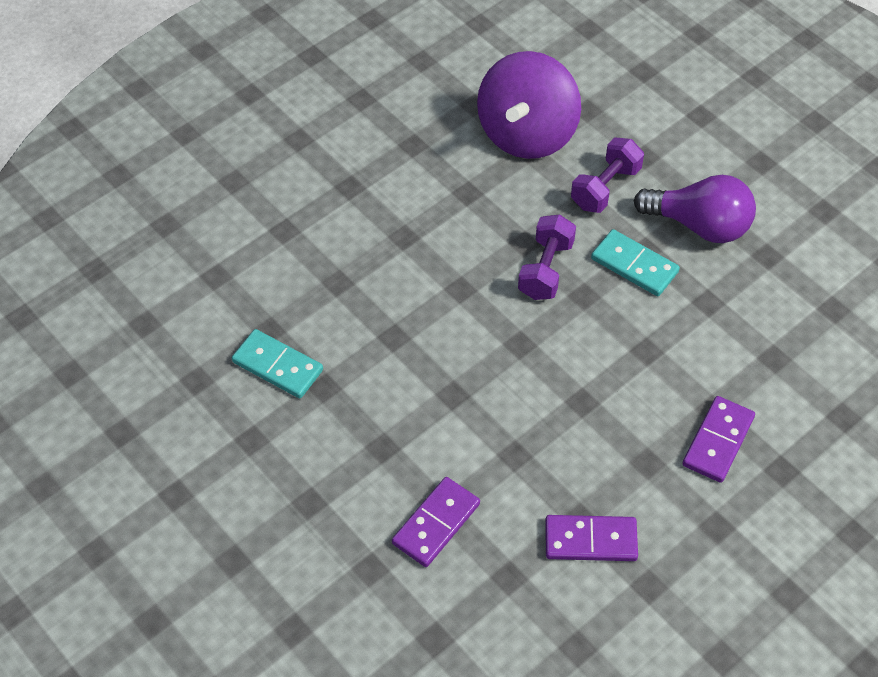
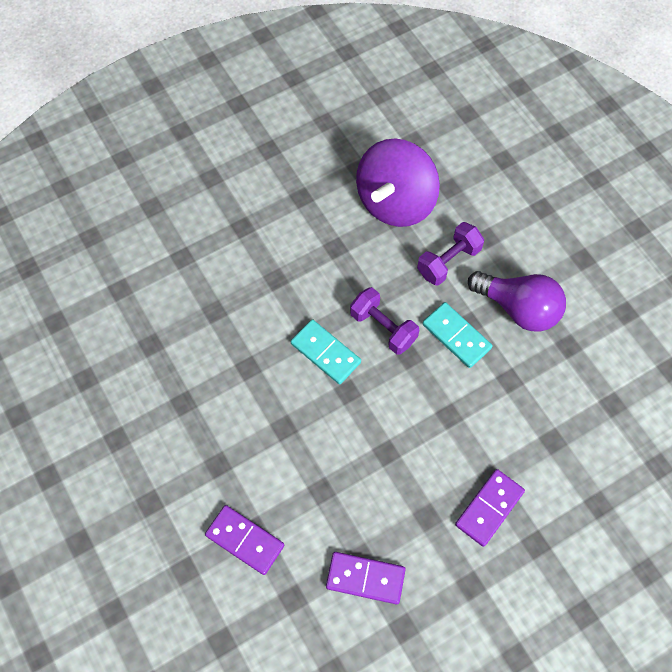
camera: 10 degrees right, 10 degrees up
turquoise domino [232,329,323,398] -> turquoise domino moved to [291,319,361,384]
purple domino [392,477,480,567] -> purple domino turned 75 degrees clockwise [205,505,284,575]
purple dumbbell [518,214,576,300] -> purple dumbbell turned 75 degrees counterclockwise [350,287,419,355]

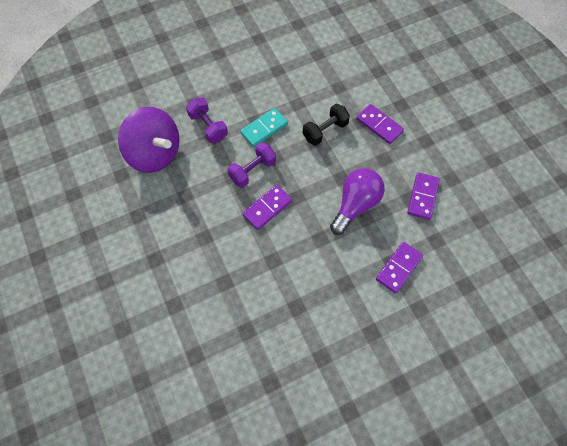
camera: 85 degrees left, 0 degrees up
turquoise domino [291,319,361,384] -> purple domino [242,185,292,230]
purple light bulb [468,271,566,332] -> purple light bulb moved to [330,168,385,235]
none -> black dumbbell [303,104,350,146]

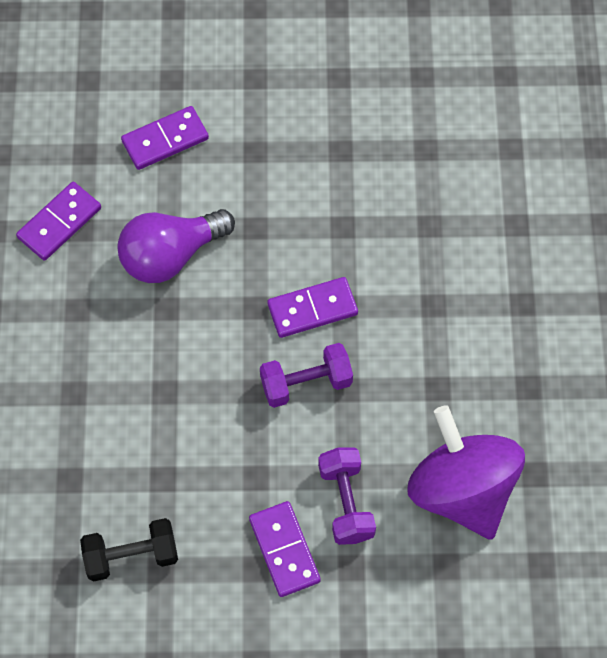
camera: 155 degrees left, 0 degrees up
turquoise domino [240,108,288,147] -> none
black dumbbell [303,104,350,146] -> black dumbbell moved to [80,518,178,582]
purple domino [356,104,404,144] -> purple domino moved to [249,501,321,597]

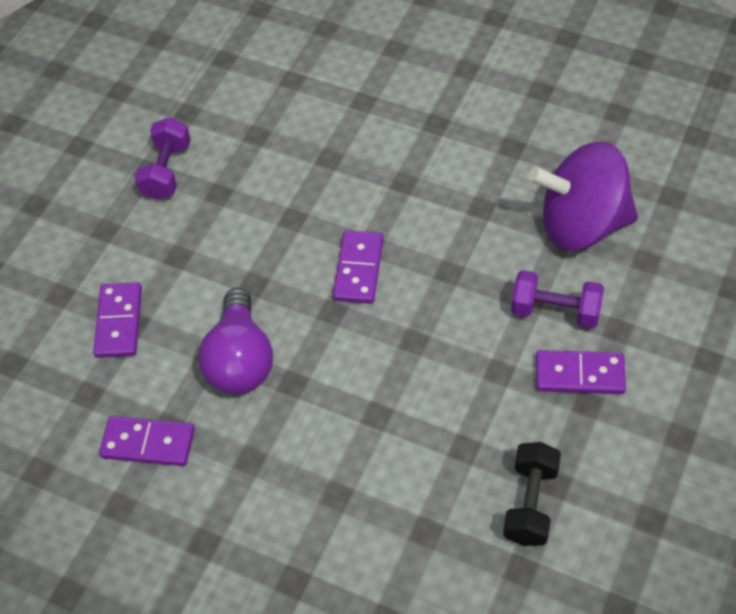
camera: 60 degrees left, 10 degrees down
purple domino [16,182,101,261] -> purple domino turned 60 degrees counterclockwise [99,416,195,466]
purple dumbbell [260,343,353,408] -> purple dumbbell moved to [135,117,191,200]

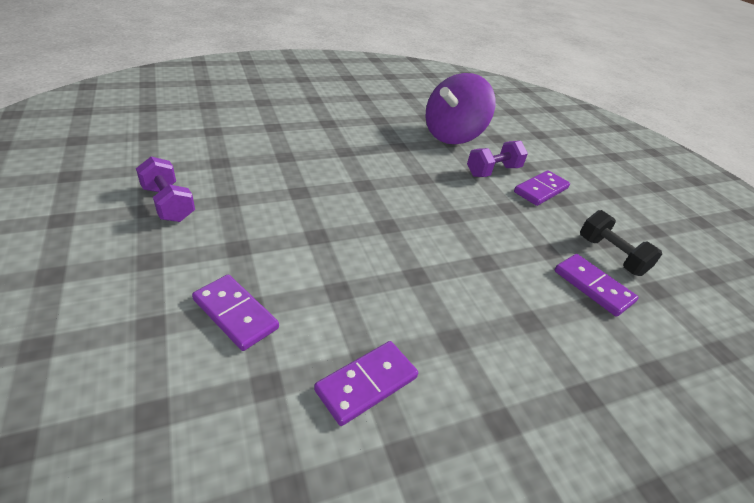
camera: 55 degrees left, 15 degrees down
purple light bulb [199,288,273,394] -> none
purple domino [333,230,384,304] -> purple domino moved to [555,254,639,317]

